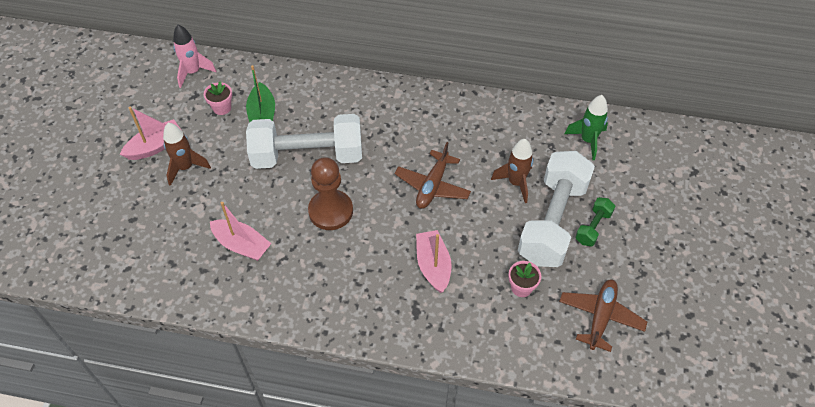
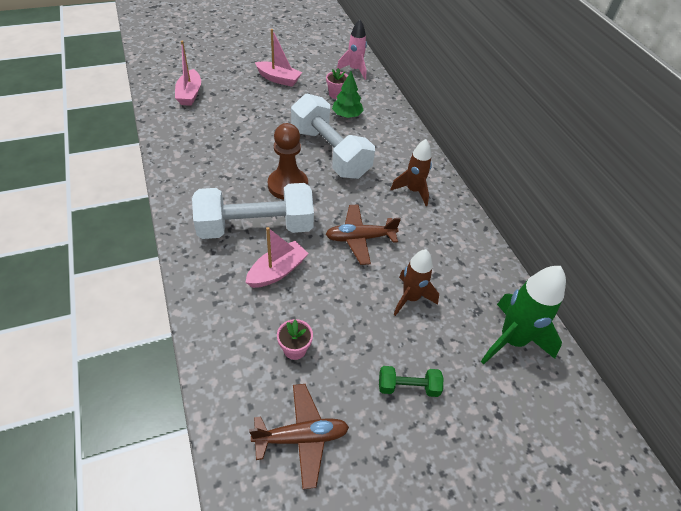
camera: 55 degrees right, 5 degrees down
brown rocket [163,123,211,186] -> brown rocket moved to [390,139,432,206]
pink boat [210,202,272,261] -> pink boat moved to [175,41,201,106]
green boat [246,65,275,122] -> green tree [332,71,364,118]
white dumbbell [518,151,595,267] -> white dumbbell moved to [192,183,314,239]
green rocket [565,95,608,160] -> green rocket [481,266,566,365], size x1.52

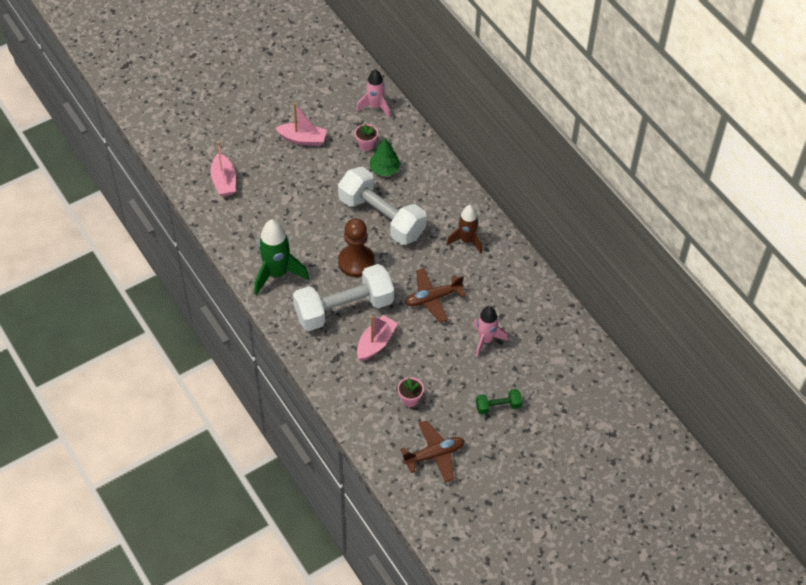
camera: 10 degrees left, 5 degrees up
brown rocket [393,249,439,316] -> pink rocket [473,306,508,357]
green rocket [481,266,566,365] -> green rocket moved to [254,219,309,295]

